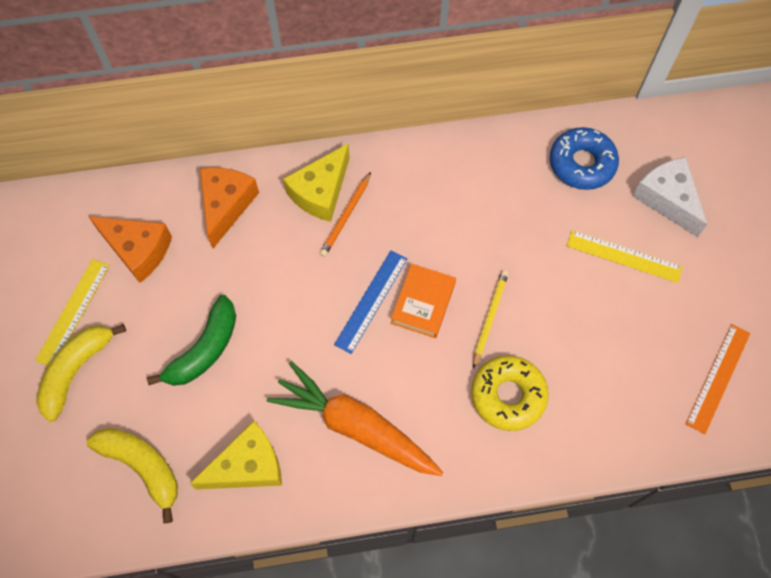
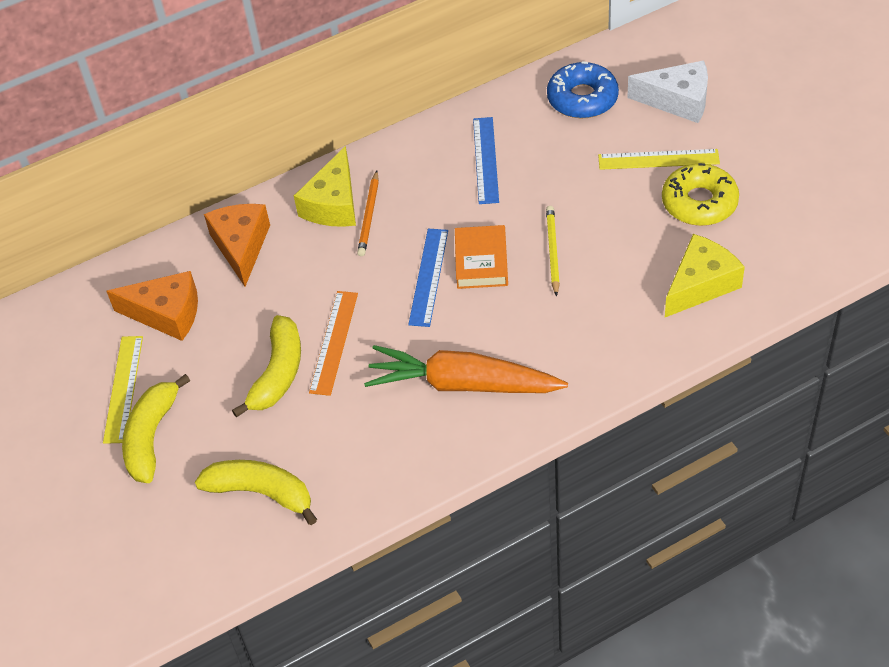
camera: 15 degrees left, 15 degrees down
green banana [147,295,236,386] -> yellow banana [232,315,301,418]
yellow cheese [190,421,282,489] -> yellow cheese moved to [665,234,745,317]
yellow donut [471,355,549,431] -> yellow donut moved to [662,163,739,226]
white cheese [632,157,707,237] -> white cheese turned 150 degrees clockwise [627,60,708,123]
orange ruler [686,324,750,434] -> orange ruler moved to [309,291,358,396]
none -> blue ruler [473,117,499,204]

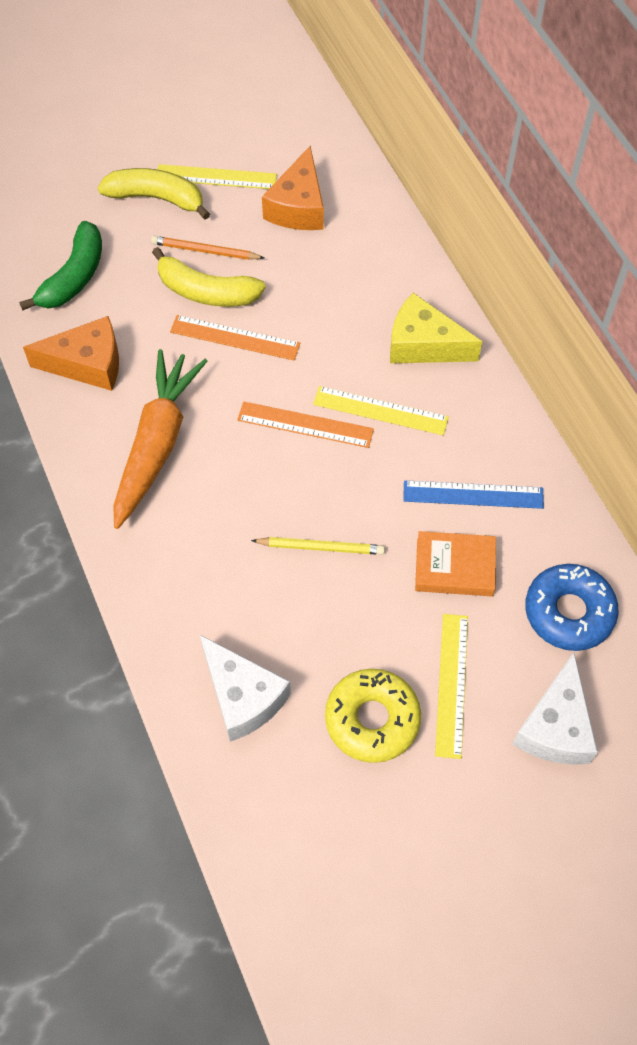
camera: 90 degrees right, 10 degrees up
yellow banana [195,460,317,525] -> green banana [19,221,102,310]
orange cheese [204,204,270,287] -> orange cheese moved to [23,316,119,391]
orange pencil [357,171,379,256] -> orange pencil moved to [151,236,264,260]
blue ruler [408,229,448,327] -> orange ruler [237,401,374,448]
orange book [455,225,508,289] -> orange book moved to [415,531,496,596]
yellow cheese [665,234,745,317] -> white cheese [200,635,291,742]
none -> yellow ruler [313,386,449,435]

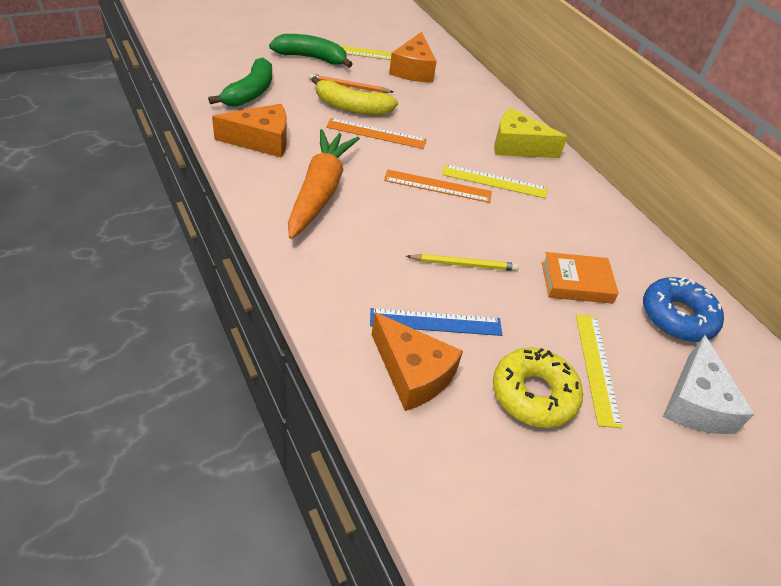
camera: 10 degrees left, 15 degrees down
yellow banana [98,168,210,220] -> green banana [269,34,353,68]
white cheese [200,635,291,742] -> orange cheese [372,312,463,411]
blue ruler [403,480,544,509] -> blue ruler moved to [370,308,502,336]

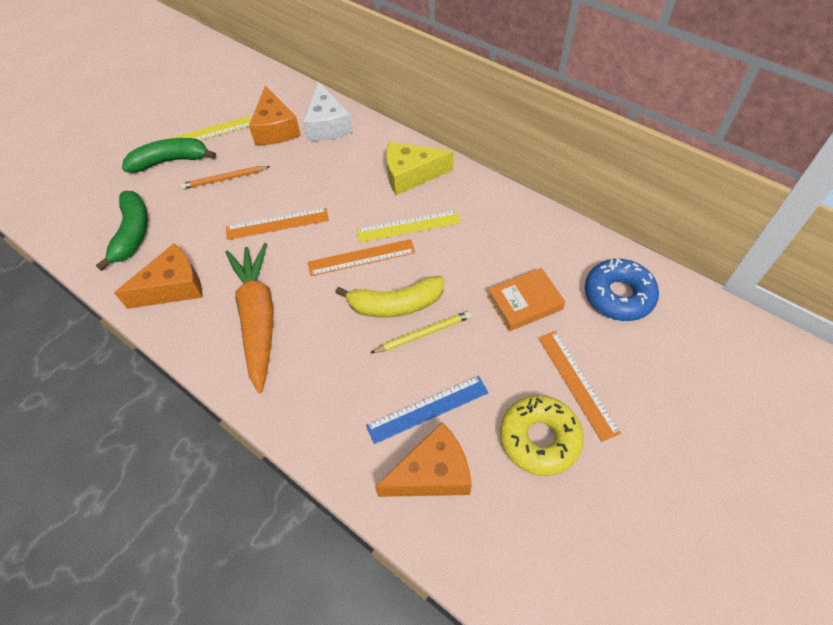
camera: 15 degrees left, 10 degrees up
yellow banana [311,76,398,115] -> yellow banana moved to [336,276,444,317]
orange cheese [372,312,463,411] -> orange cheese turned 45 degrees counterclockwise [375,422,472,497]
yellow ruler [576,314,622,428] -> orange ruler [538,331,621,442]
white cheese [663,335,754,434] -> white cheese moved to [303,82,353,141]

